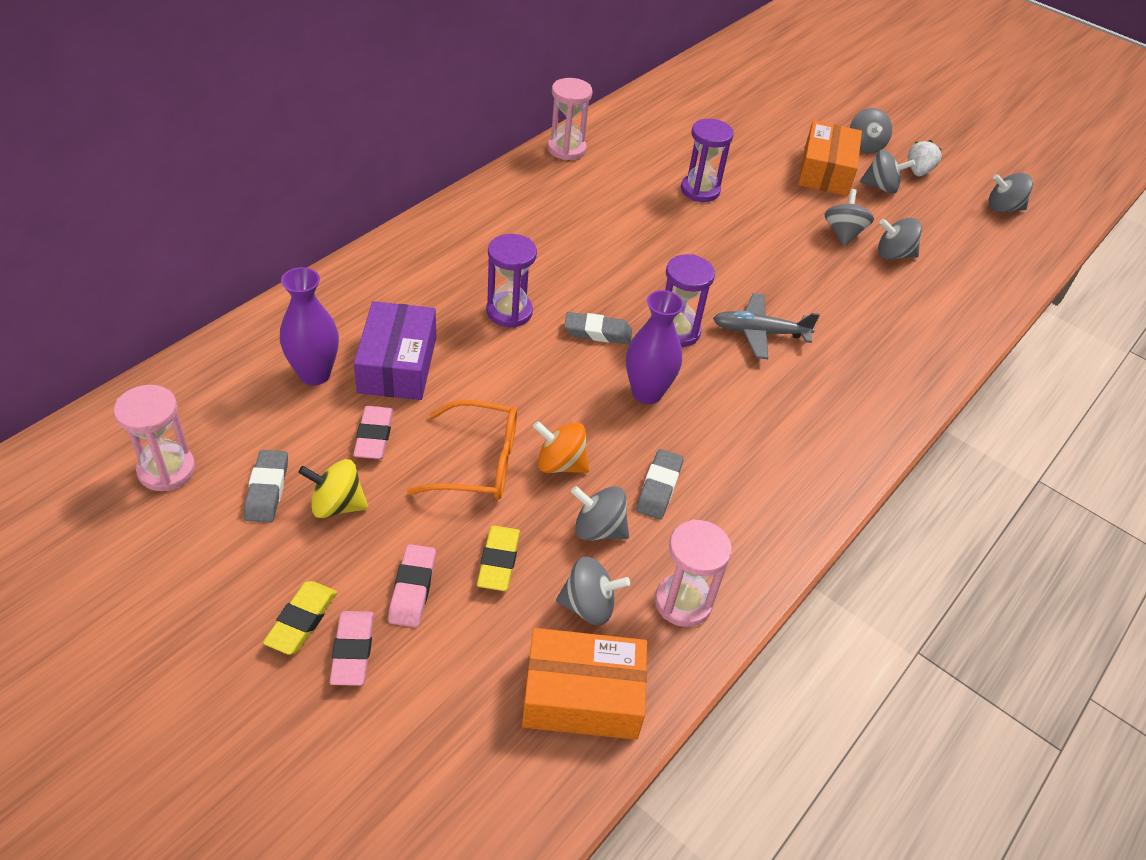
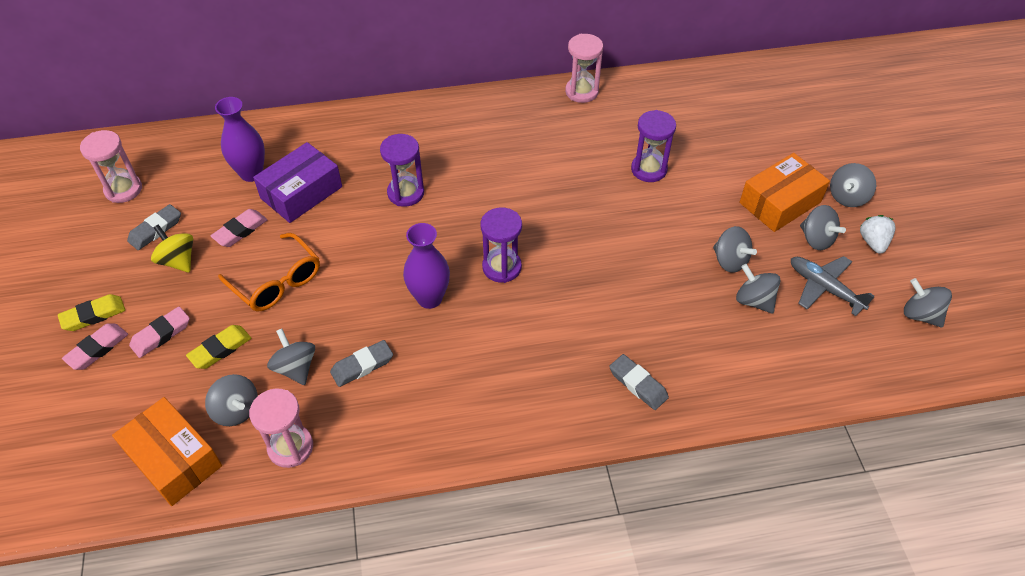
camera: 45 degrees right, 5 degrees up
orange spinning top [533,421,589,473] -> none
grey eraser [564,312,632,344] -> grey eraser moved to [609,354,669,410]
grey plane [713,293,820,359] -> grey plane moved to [791,256,875,316]
grey spinning top [824,189,874,246] -> grey spinning top turned 90 degrees clockwise [713,226,757,273]
white strawberry [908,140,942,176] -> white strawberry turned 60 degrees counterclockwise [860,215,896,254]

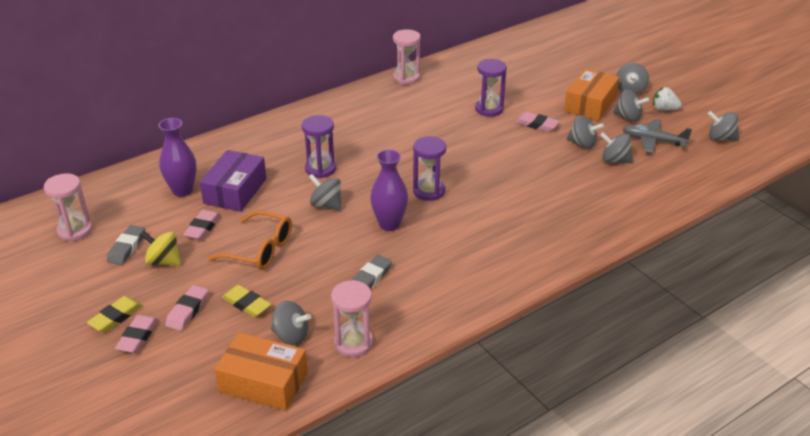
camera: 25 degrees left, 15 degrees down
yellow eraser [186,325,251,369] -> yellow eraser turned 75 degrees counterclockwise [222,285,271,317]
grey spinning top [267,329,315,385] -> grey spinning top moved to [309,174,342,211]
grey eraser [609,354,669,410] -> none
white strawberry [860,215,896,254] -> white strawberry turned 45 degrees counterclockwise [653,87,682,111]
none -> pink eraser [515,112,560,132]

